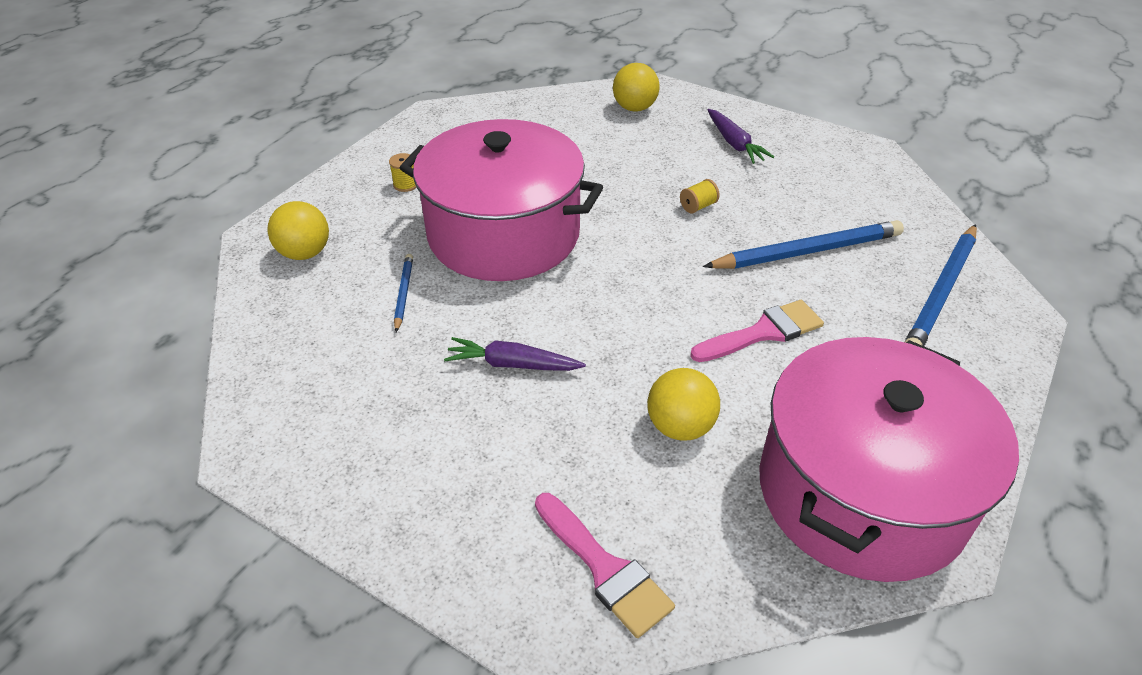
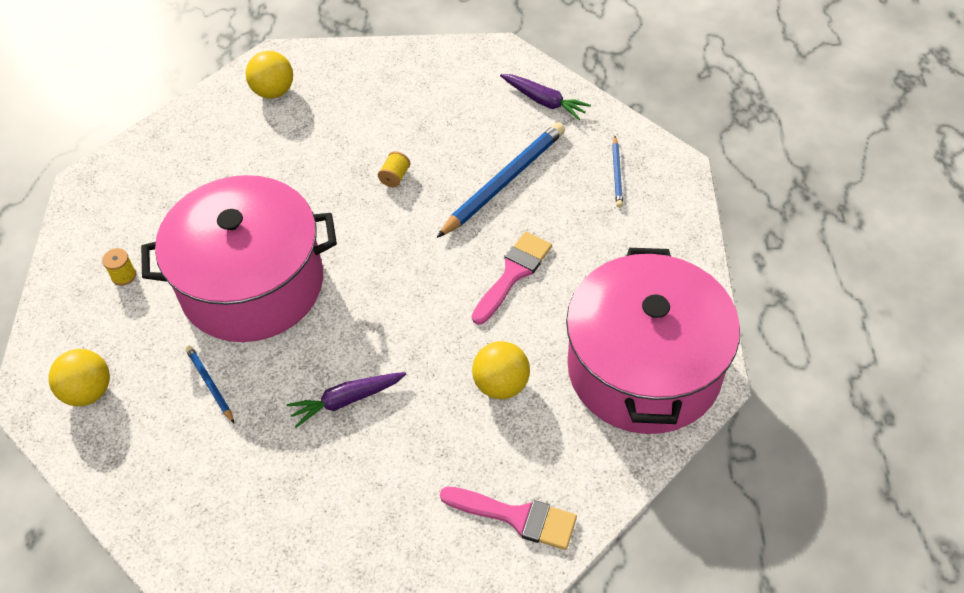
camera: 30 degrees left, 10 degrees up
purple carrot [708,109,774,164] -> purple carrot moved to [500,74,591,120]
blue pencil [905,224,977,346] -> blue pencil [612,136,623,208], size x0.49

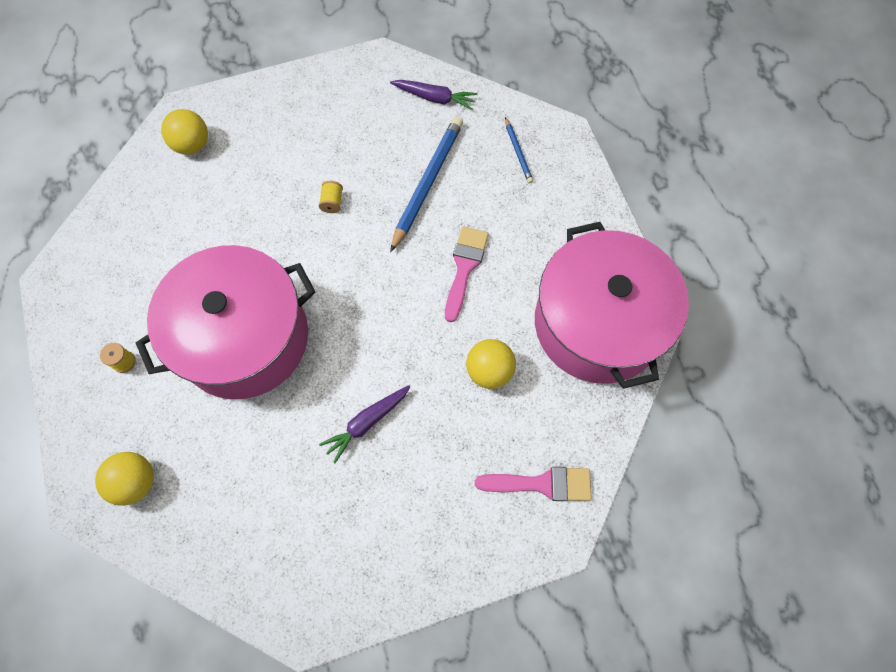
camera: 20 degrees left, 15 degrees up
blue pencil [185,345,234,423] -> none

